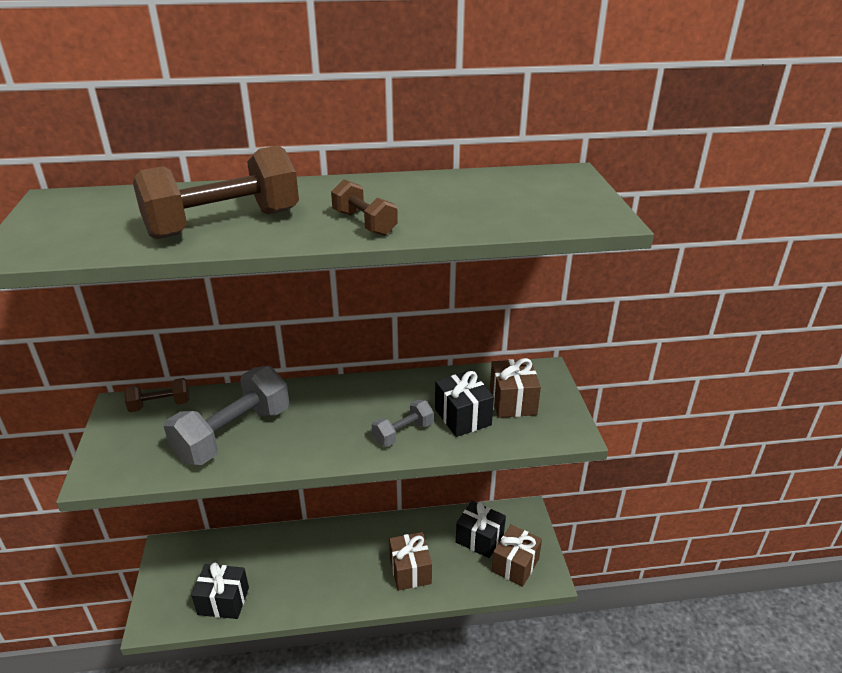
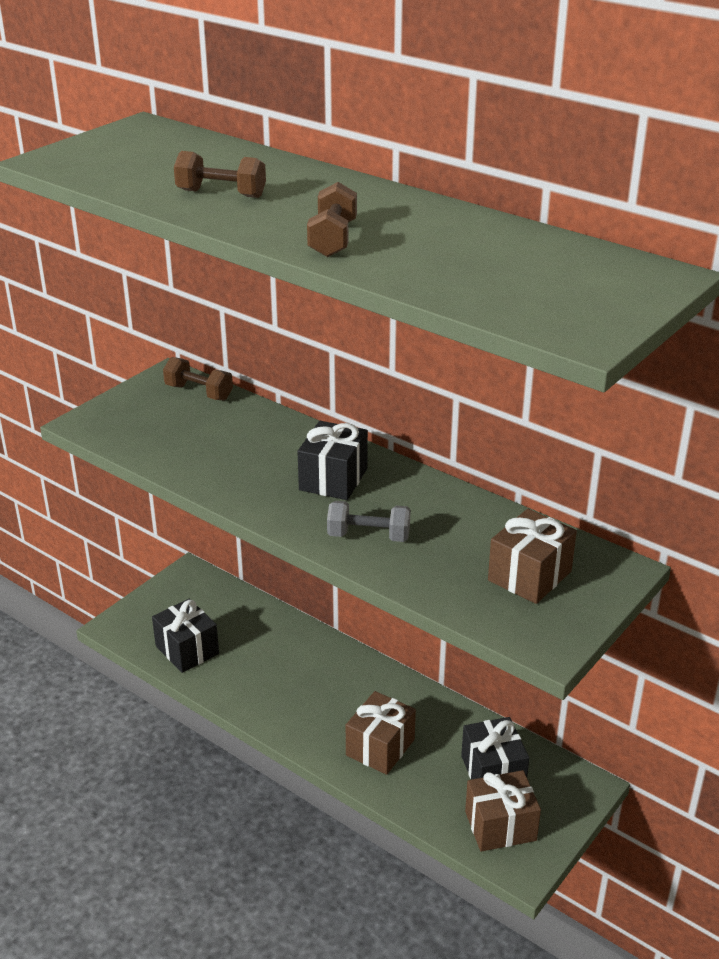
camera: 45 degrees right, 0 degrees up
brown dumbbell [133,145,299,239] -> brown dumbbell [174,151,266,198], size x0.52
grey dumbbell [164,366,289,465] -> none
black gift [435,371,494,437] -> black gift moved to [298,421,368,500]

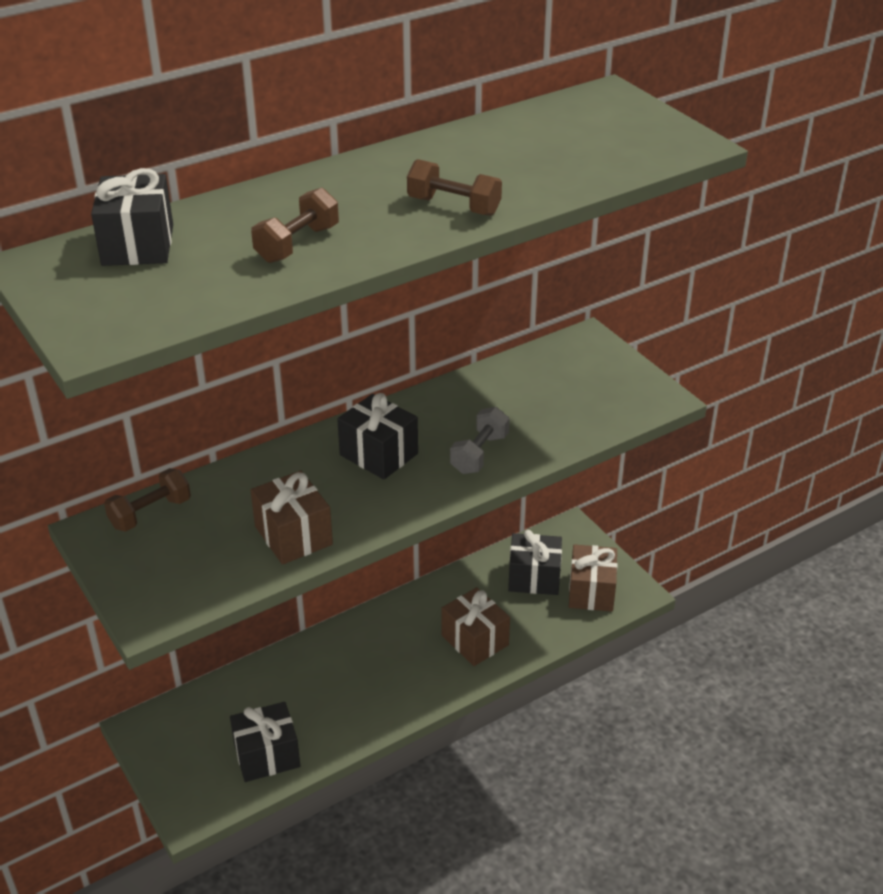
camera: 70 degrees left, 5 degrees up
brown gift [488,509,577,604] -> brown gift moved to [251,471,333,565]
none -> black gift [91,168,173,266]

